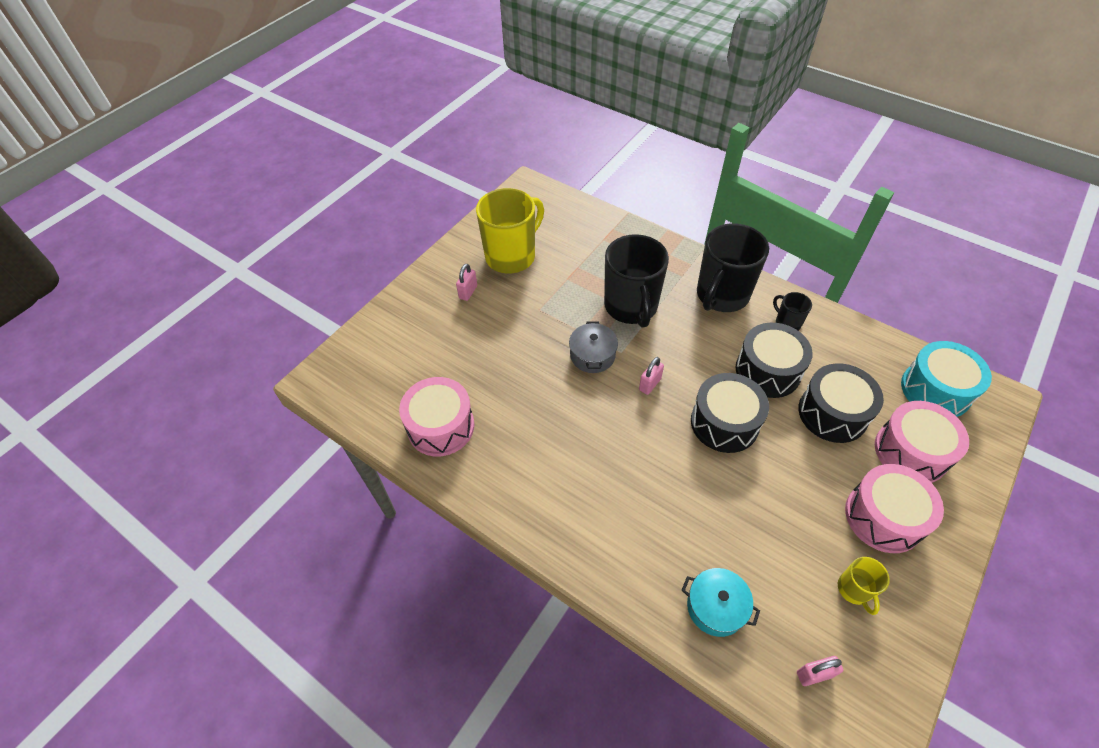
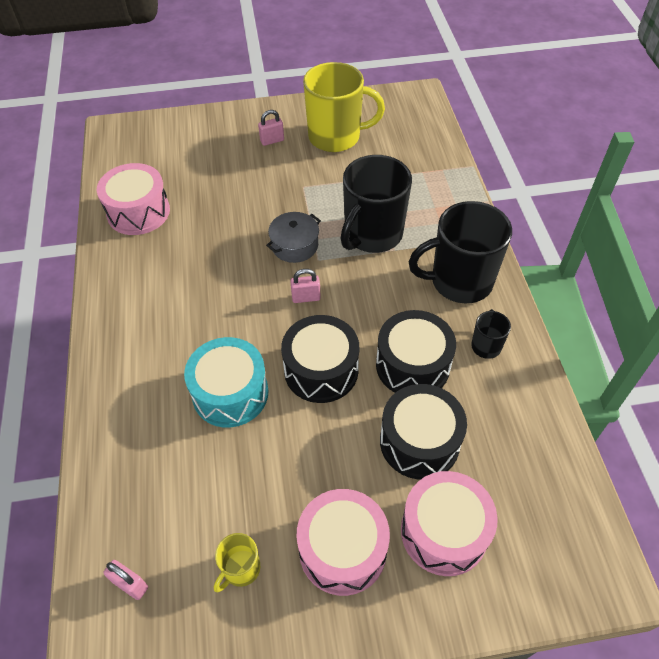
camera: 45 degrees right, 0 degrees up
turquoise pot [682,568,760,637] -> none
turquoise drum [901,341,992,417] -> turquoise drum moved to [184,337,269,428]

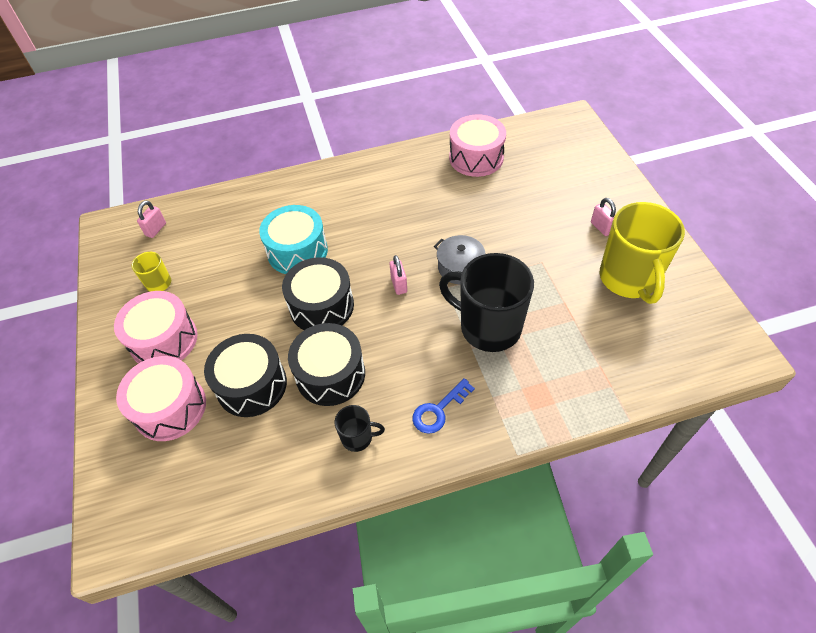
camera: 85 degrees right, 0 degrees up
black mug [409,201,512,303] -> blue key [412,378,475,434]

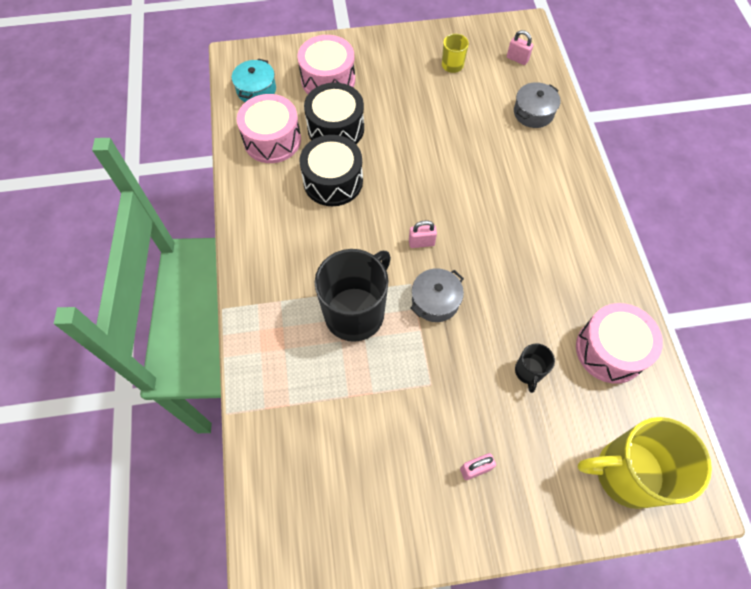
camera: 95 degrees right, 10 degrees up
pink drum [114,291,198,364] -> pink drum moved to [237,94,301,163]
turquoise drum [259,205,328,274] -> none
black drum [282,257,354,330] -> none
black mug [335,405,385,452] -> black mug moved to [515,343,555,393]
blue key [412,378,475,434] -> none
yellow mug [600,202,685,304] -> yellow mug moved to [577,417,712,509]
none -> turquoise pot [232,59,276,102]
none -> grey pot [514,82,560,128]

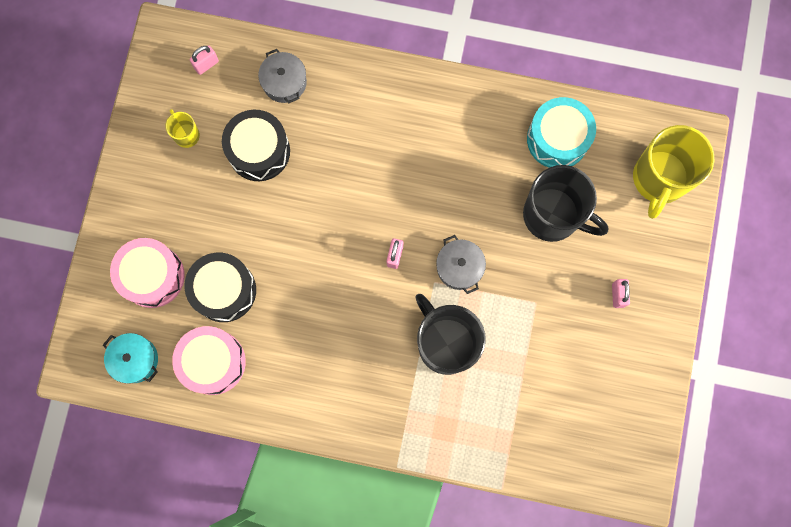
camera: 70 degrees left, 15 degrees up
black drum [299,135,363,206] -> black drum moved to [222,110,290,181]
black mug [515,343,555,393] -> black mug [523,165,609,242], size x2.17
pink drum [576,303,663,384] -> turquoise drum [527,97,596,168]

